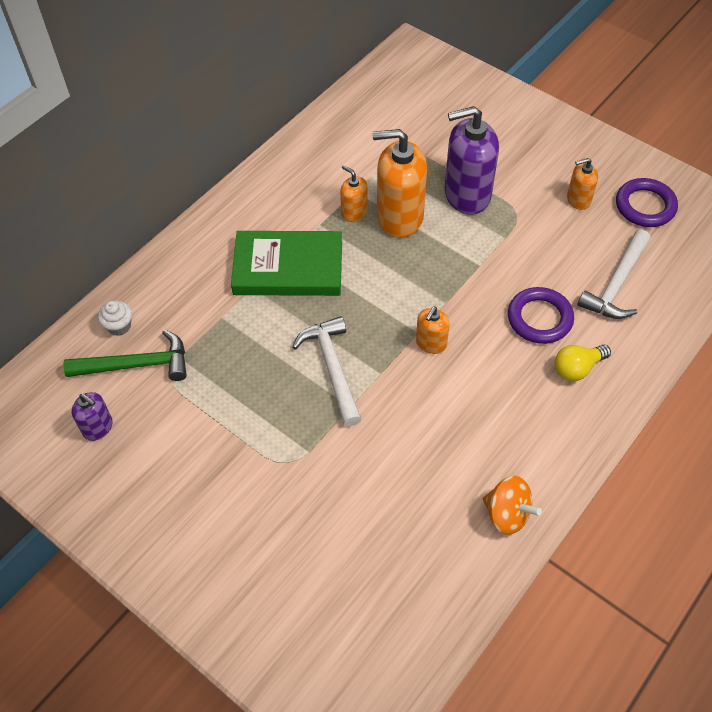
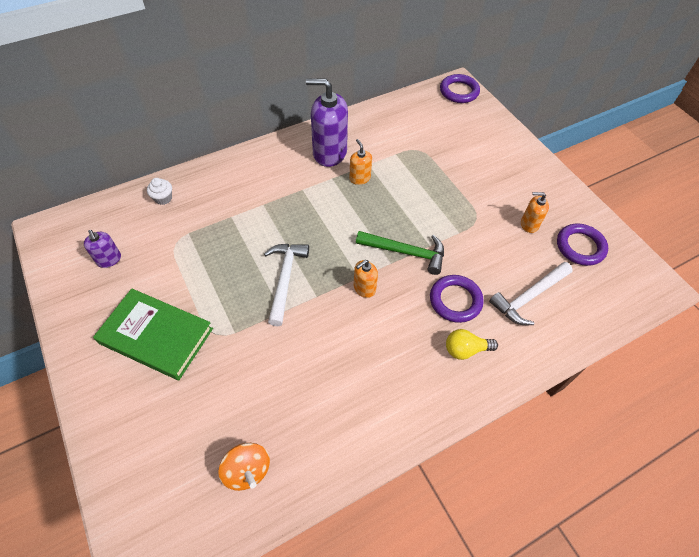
camera: 20 degrees right, 0 degrees up
green hammer [63,330,187,381] -> green hammer moved to [356,231,444,275]
green book [231,231,342,296] -> green book moved to [93,289,213,380]
orange soap dispenser [372,129,427,238] -> none
purple soap dispenser [444,106,499,215] -> purple soap dispenser moved to [306,78,348,167]
orange spinning top [483,476,542,535] -> orange spinning top moved to [218,443,270,491]
none -> purple ring [440,74,480,103]

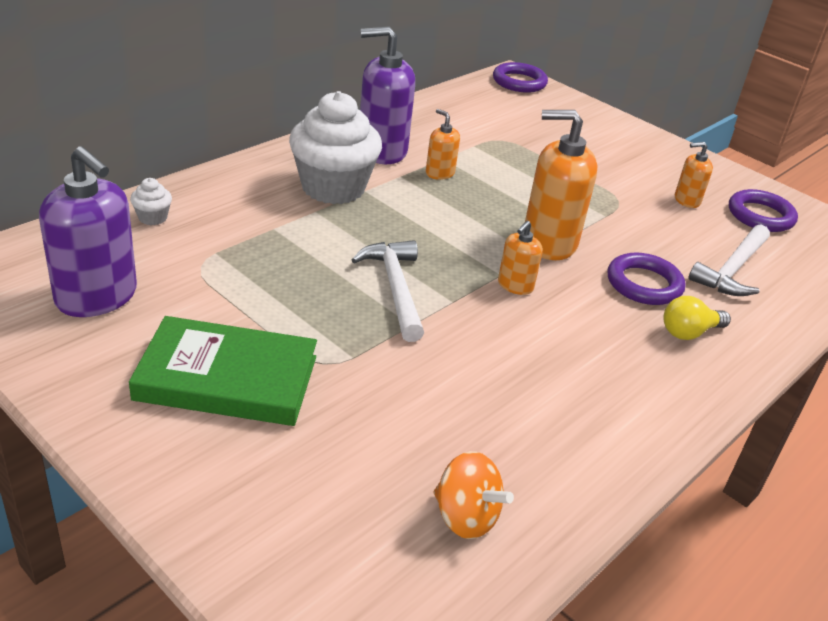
camera: 20 degrees left, 20 degrees down
purple soap dispenser [84,230,121,268] -> purple soap dispenser [39,147,137,317], size x1.98
green hammer [356,231,444,275] -> orange soap dispenser [525,110,598,260]
none -> white cupcake [289,91,382,204]

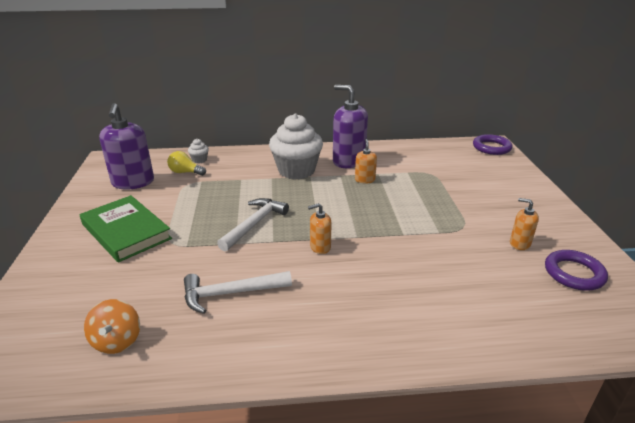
camera: 45 degrees right, 5 degrees down
orange soap dispenser [525,110,598,260] -> none
purple ring [607,253,685,305] -> none
yellow light bulb [663,296,731,340] -> yellow light bulb moved to [167,151,206,176]
white hammer [689,224,770,296] -> white hammer moved to [184,271,292,313]

